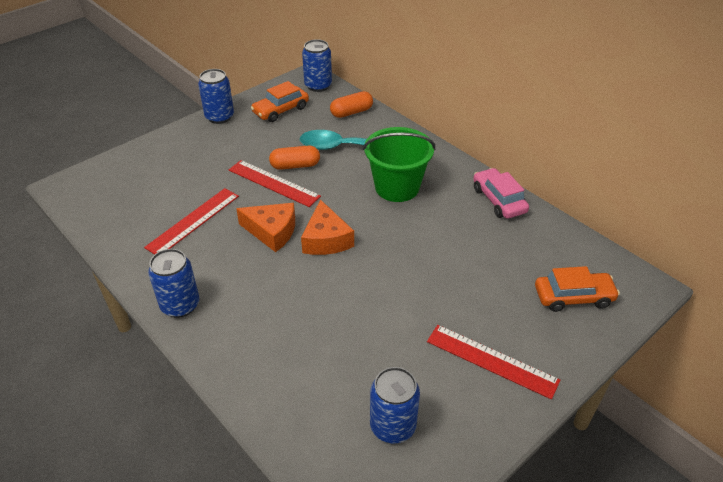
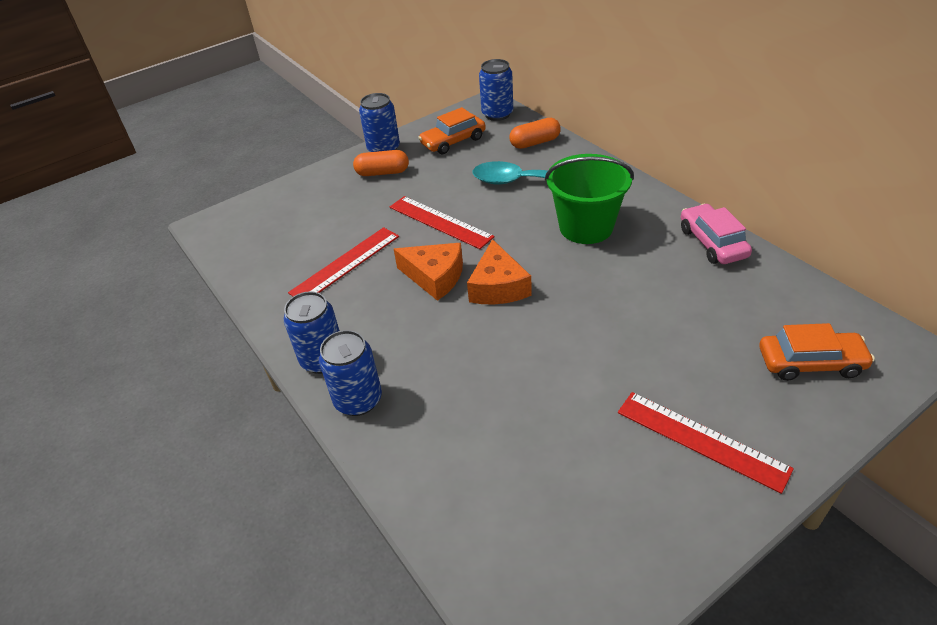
camera: 10 degrees right, 0 degrees up
orange capsule [269,146,320,170] -> orange capsule moved to [353,150,409,176]
blue can [370,367,420,443] -> blue can moved to [319,330,382,416]

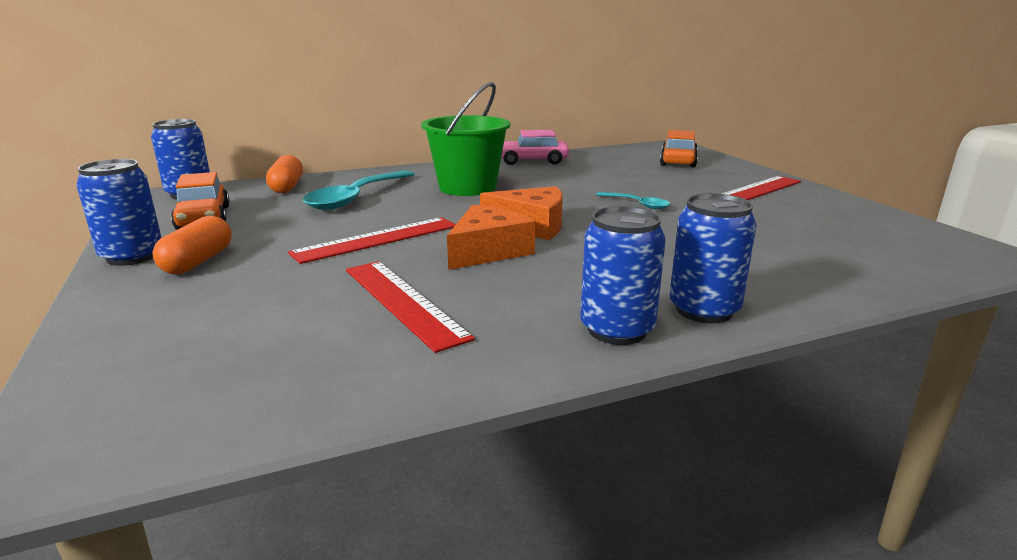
camera: 80 degrees left, 20 degrees down
none -> turquoise spoon [596,192,670,209]

